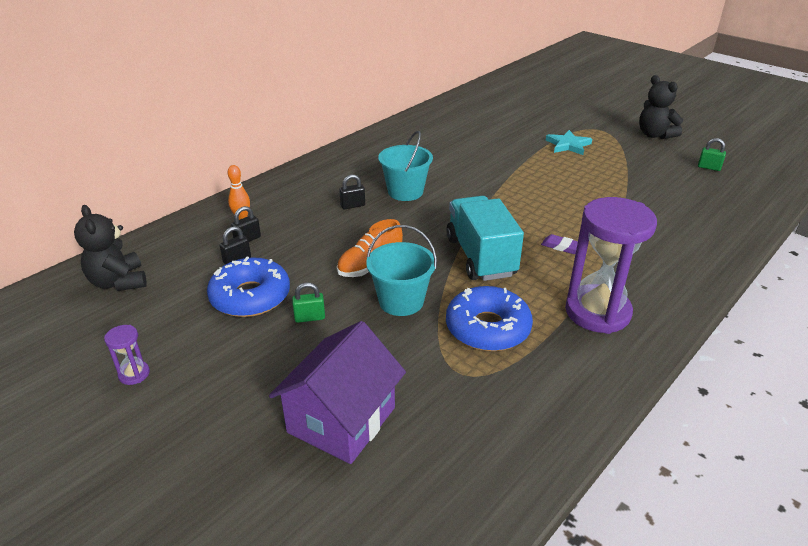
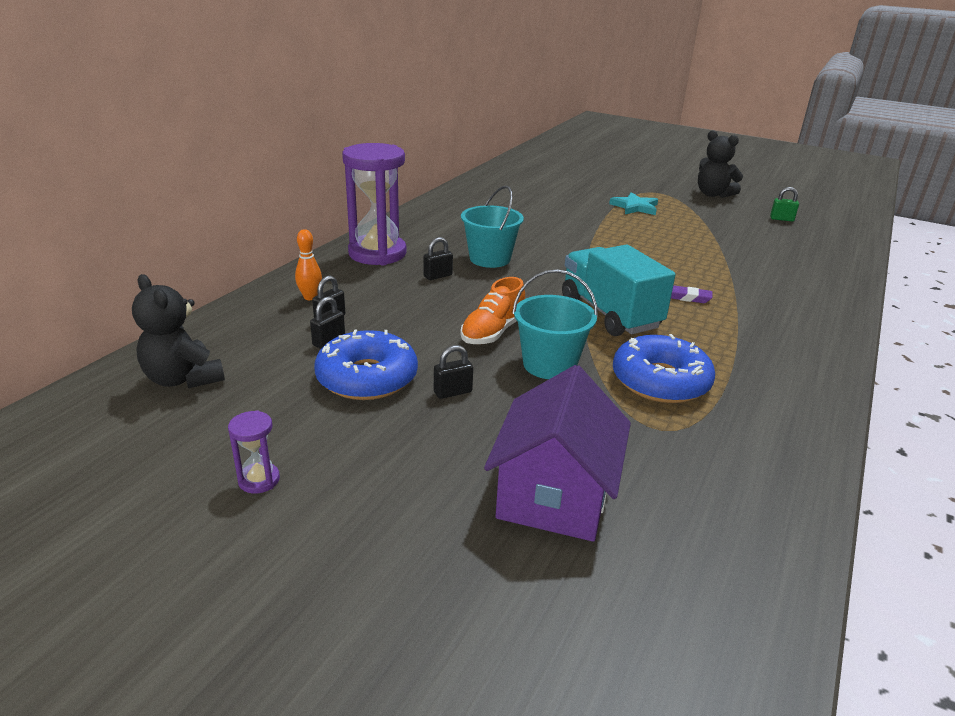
camera: 15 degrees left, 5 degrees down
green padlock [292,282,325,323] -> black padlock [434,345,473,399]
purple hourglass [565,197,657,334] -> purple hourglass moved to [342,143,406,265]

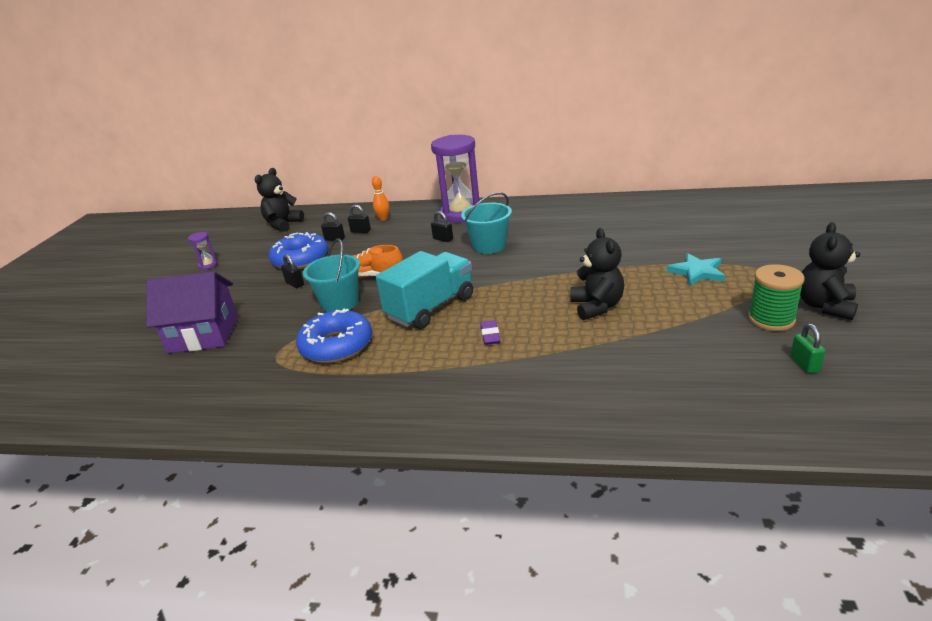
camera: 75 degrees right, 0 degrees up
none -> black teddy bear [570,228,624,320]
none -> green spool [748,264,805,331]

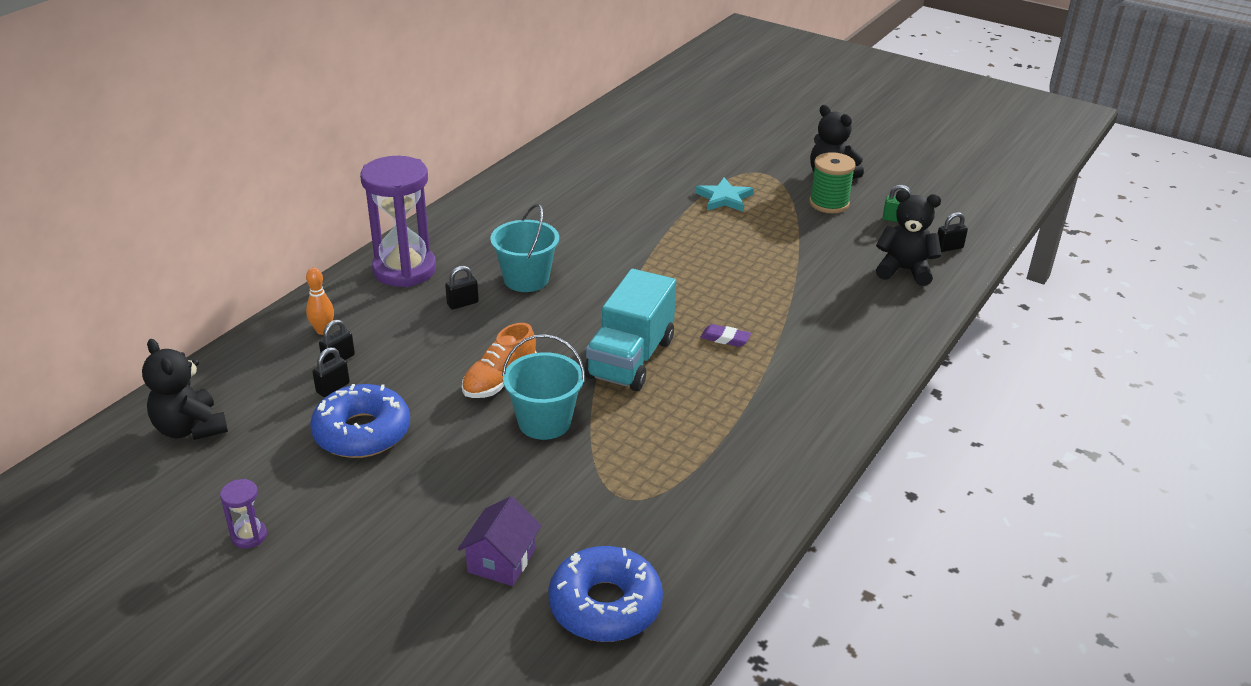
camera: 70 degrees left, 5 degrees up
purple house [146,271,238,353] -> purple house [458,496,541,586], size x0.59
black padlock [281,254,304,288] -> black padlock moved to [937,212,968,252]
blue donut [296,308,372,363] -> blue donut moved to [549,546,663,642]
turquoise truck [376,251,473,329] -> turquoise truck turned 135 degrees counterclockwise [585,269,676,391]
black teddy bear [570,228,624,320] -> black teddy bear moved to [876,189,942,286]

